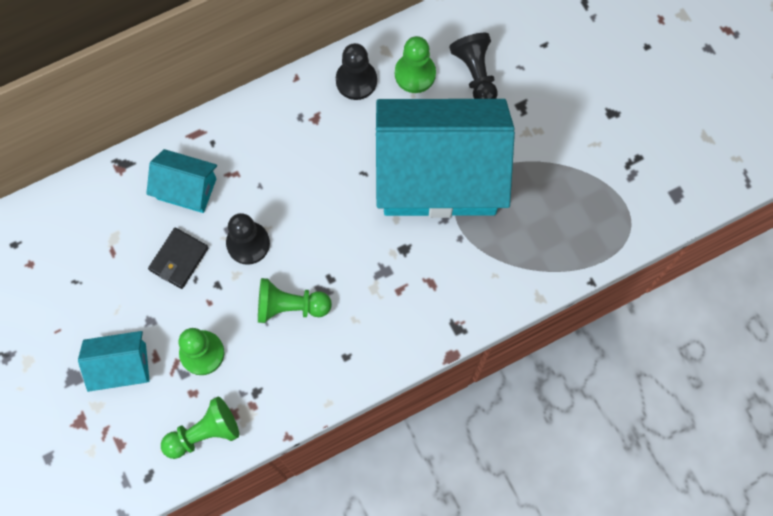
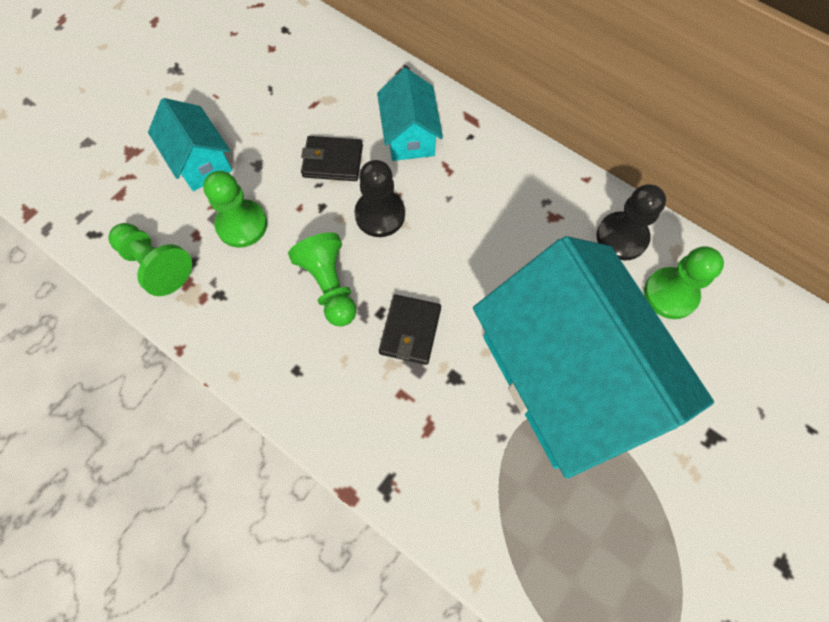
camera: 65 degrees right, 5 degrees down
black pawn [449,33,497,99] -> none
none -> black wallet [379,294,441,365]

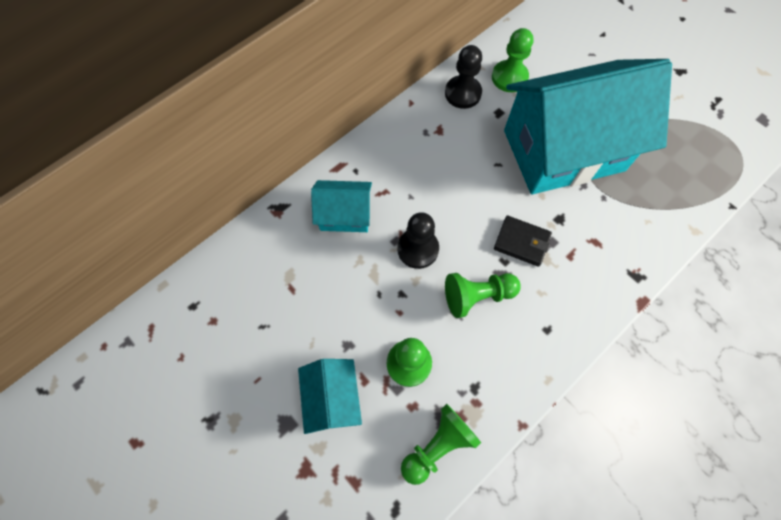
camera: 80 degrees left, 0 degrees up
turquoise house [148,98,232,191] -> turquoise house turned 75 degrees counterclockwise [298,359,362,434]
black wallet [301,136,363,181] -> none

